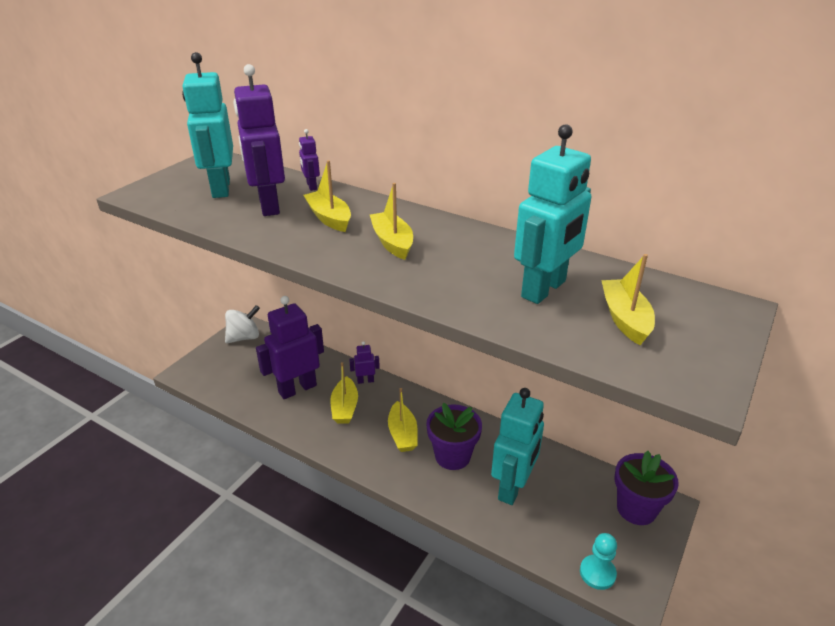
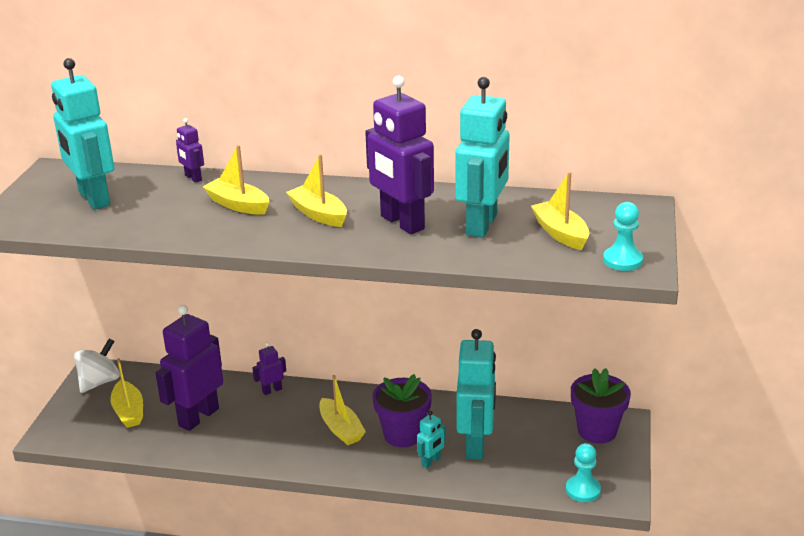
camera: 20 degrees left, 5 degrees down
purple robot [233,64,285,216] -> purple robot moved to [365,76,434,234]
yellow boat [330,362,358,424] -> yellow boat moved to [110,358,143,428]
none -> turquoise robot [417,411,446,468]
none -> turquoise pawn [603,202,643,271]

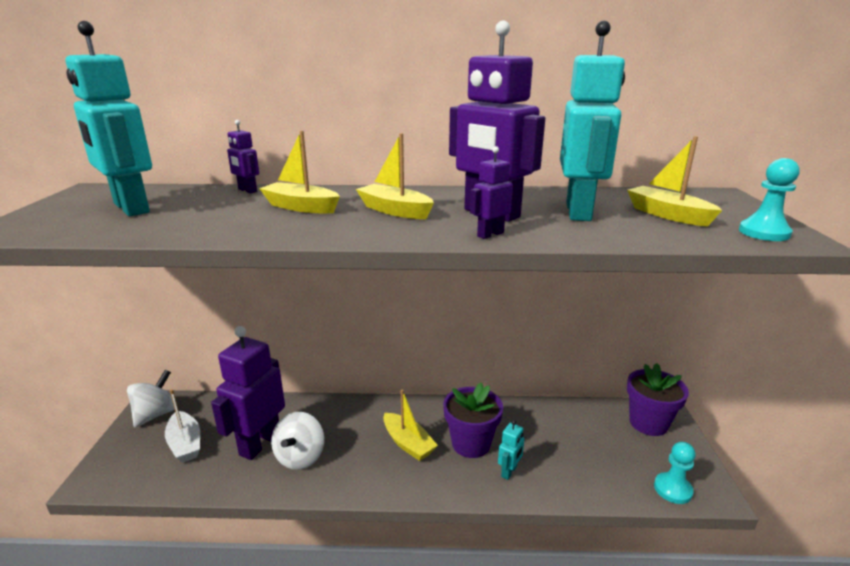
camera: 10 degrees left, 5 degrees down
yellow boat [110,358,143,428] -> white boat [165,389,200,463]
purple robot [252,342,286,395] -> purple robot moved to [470,146,513,239]
turquoise robot [456,329,496,460] -> none
none -> white spinning top [271,412,324,470]

